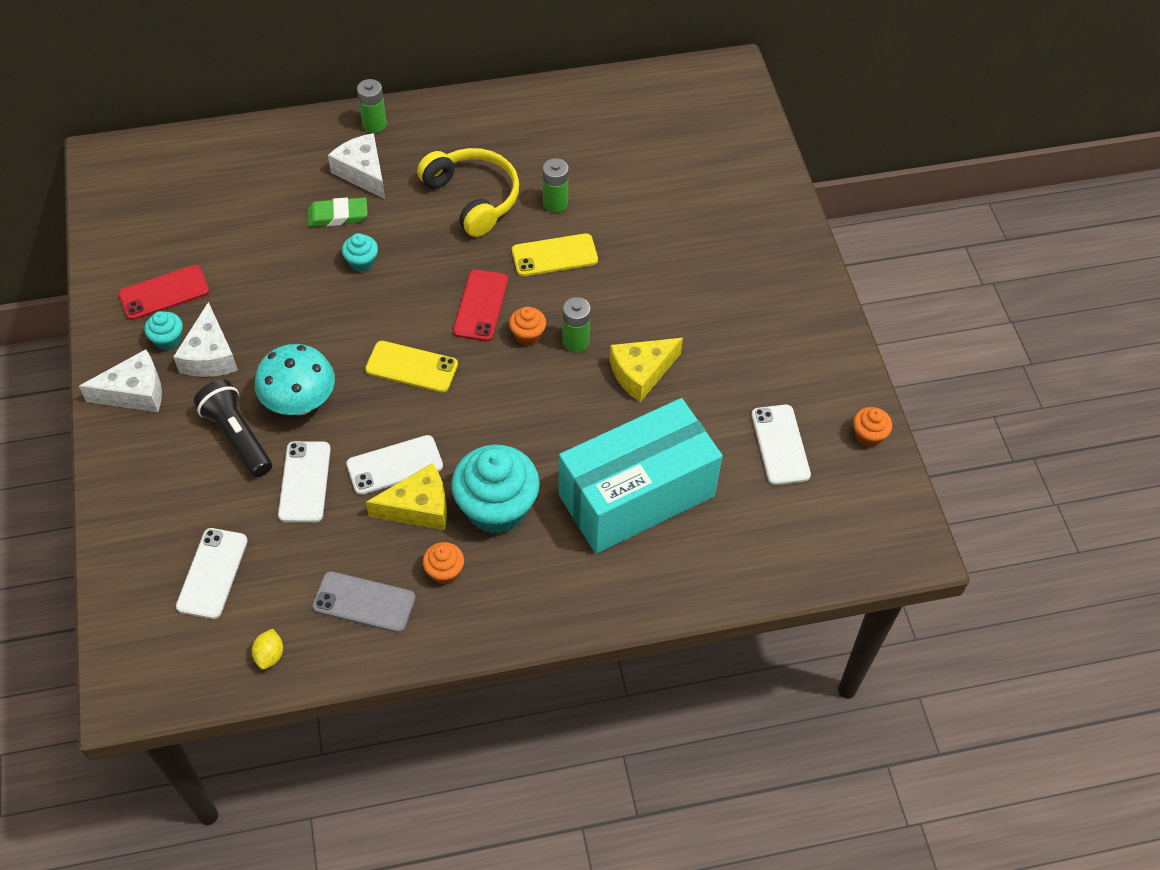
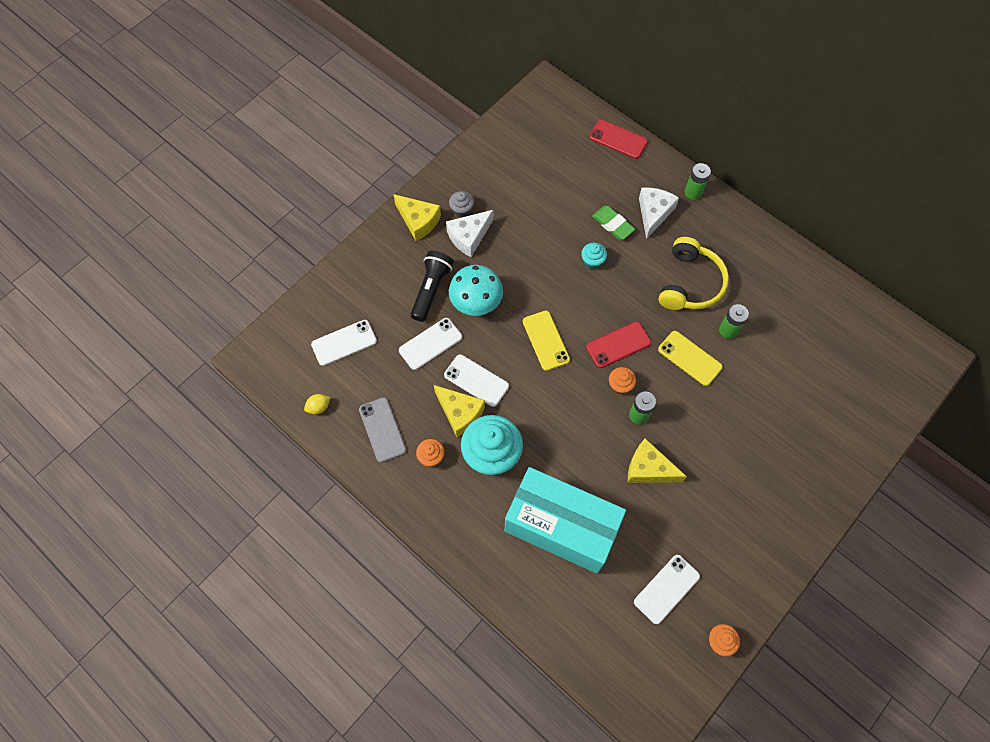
camera: 55 degrees right, 10 degrees up
white cheese [79,349,162,412] -> yellow cheese [393,194,441,241]
red phone [118,265,209,320] -> red phone moved to [589,119,648,159]
turquoise cupcake [145,311,183,350] -> grey cupcake [449,191,474,217]

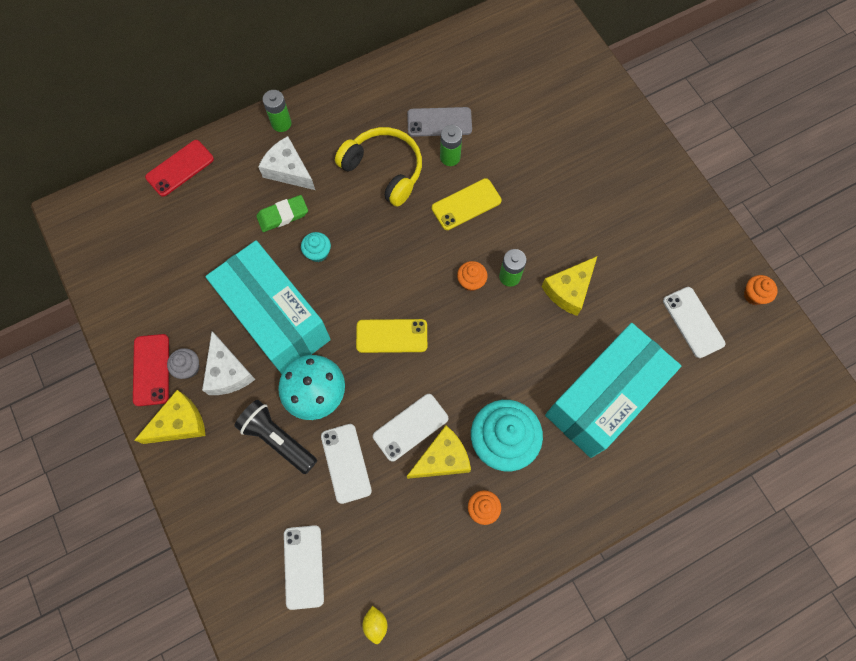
camera: 70 degrees left, 5 degrees up
grey phone [359,397,406,463] -> grey phone moved to [407,107,472,137]
red phone [586,322,651,368] -> red phone moved to [133,334,169,406]
none -> turquoise box [205,240,331,374]

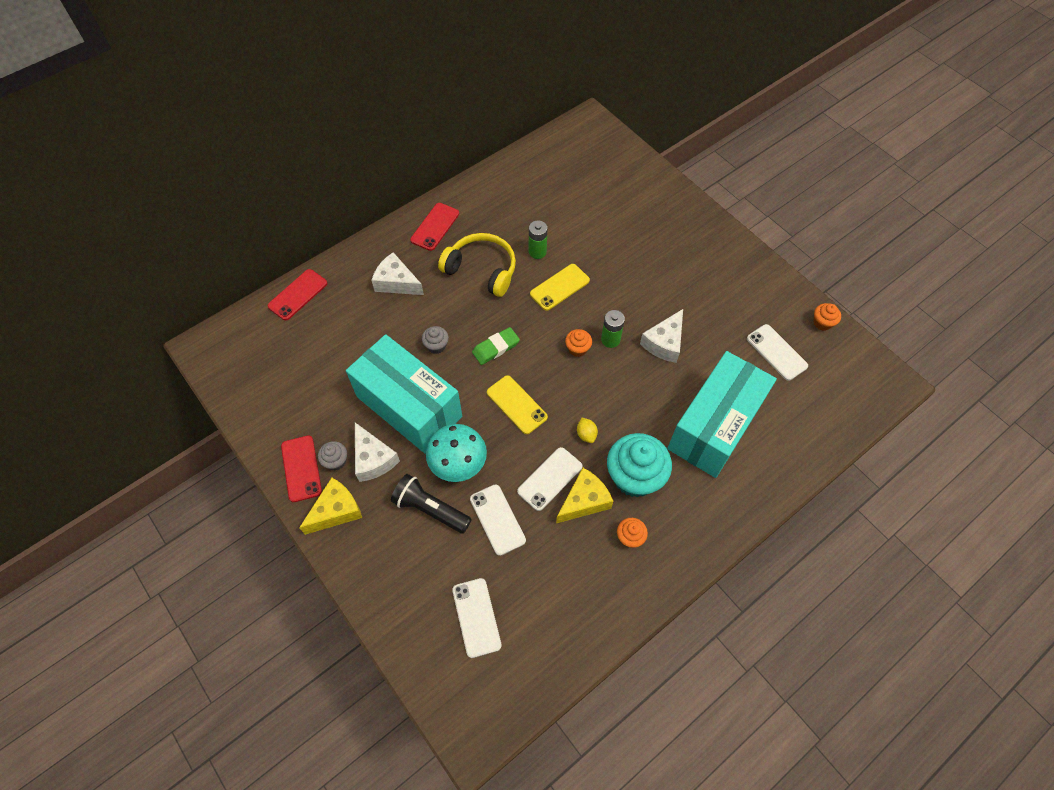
camera: 10 degrees left, 10 degrees down
green eraser [256,195,308,232] -> green eraser moved to [472,327,520,365]
green battery [263,90,291,132] -> none
turquoise cupcake [301,232,331,262] -> grey cupcake [422,326,449,354]
yellow phone [356,319,427,353] -> yellow phone turned 60 degrees clockwise [487,375,548,434]
yellow lemon [362,606,388,644] -> yellow lemon moved to [577,418,598,443]
grey phone [407,107,472,137] -> none
yellow cheese [542,256,597,316] -> white cheese [640,309,683,363]
none -> red phone [410,203,459,251]

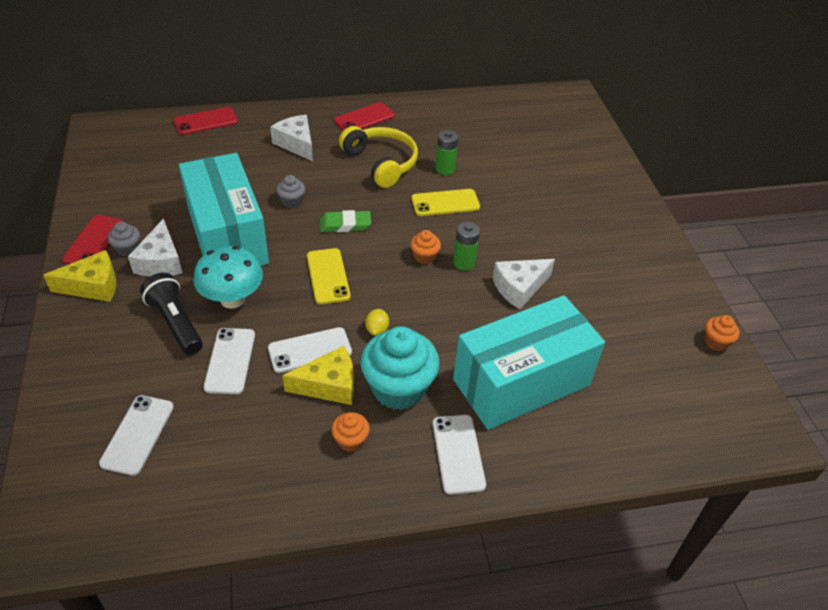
camera: 25 degrees right, 15 degrees down
white phone [747,324,808,381] -> white phone moved to [433,415,486,495]

